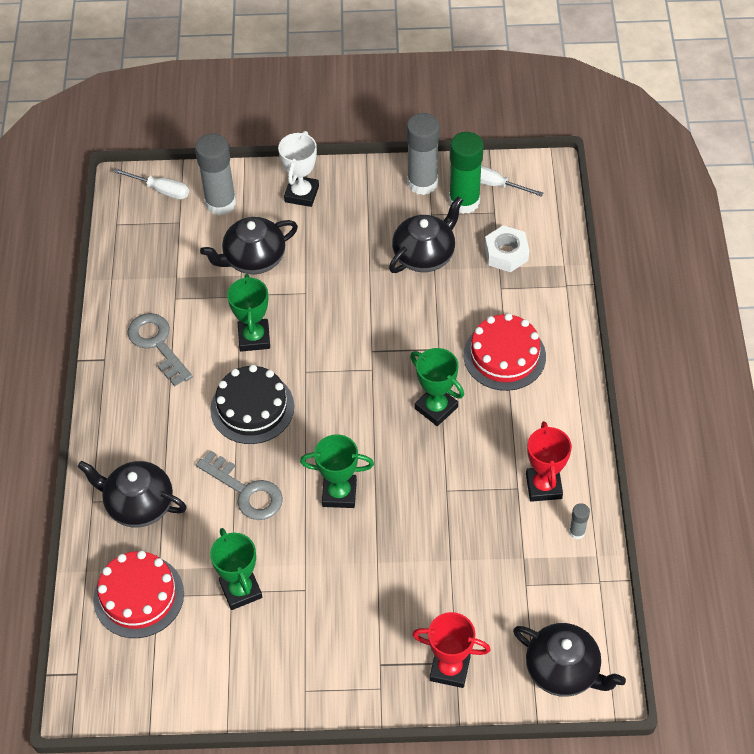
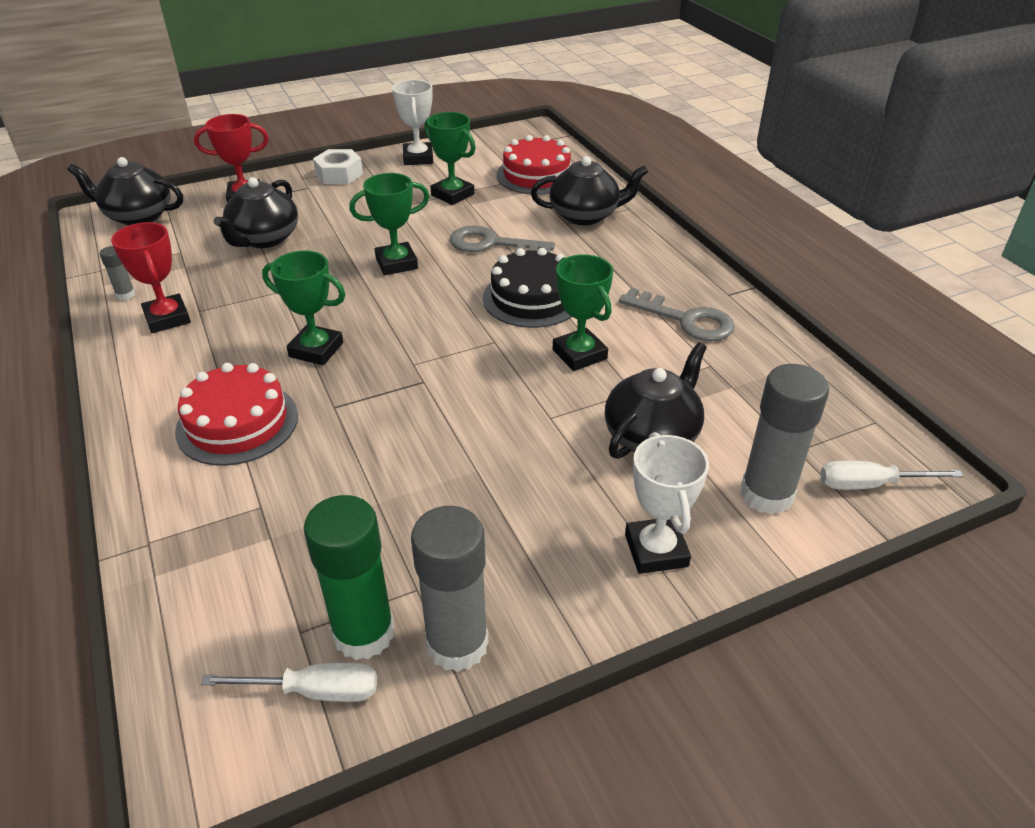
camera: 155 degrees right, 15 degrees down
black teapot [389,197,463,273] -> black teapot moved to [214,177,298,248]
white nut [485,225,529,272] -> white nut moved to [313,149,363,184]
none -> white trophy [392,80,433,165]

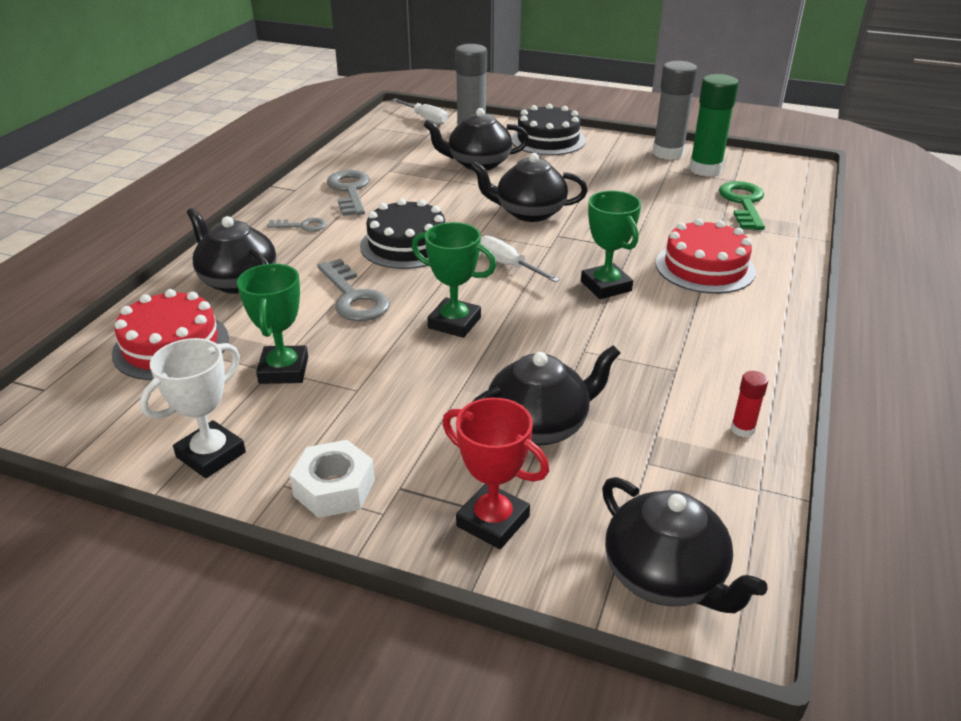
camera: 135 degrees left, 5 degrees down
grey glue stick [100,246,135,300] -> red glue stick [731,371,768,437]
red trophy [111,222,191,333] -> none
white screwdriver [201,663,377,702] -> white screwdriver moved to [480,235,560,282]
green trophy [553,254,613,371] -> none
white trophy [625,432,709,574] -> black cake [511,104,586,155]
none -> grey key [267,218,326,232]
none -> black teapot [470,153,588,222]
none -> green key [719,181,765,230]

